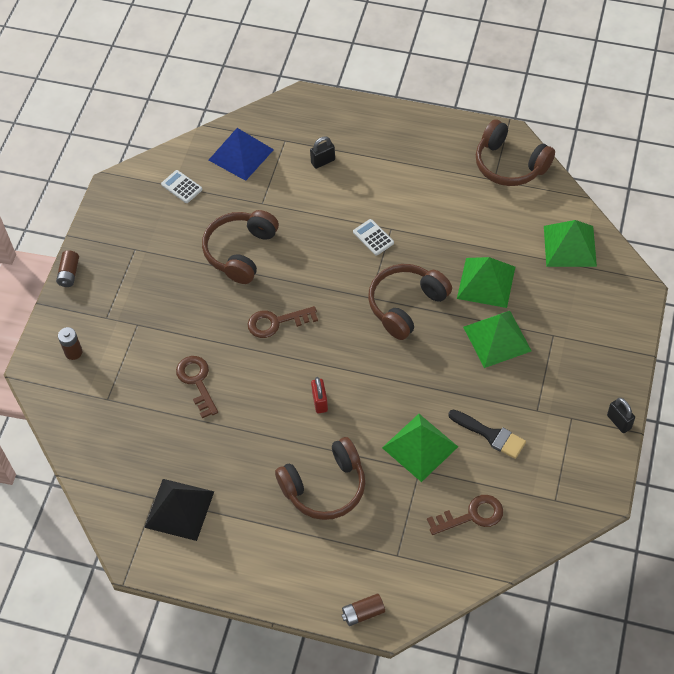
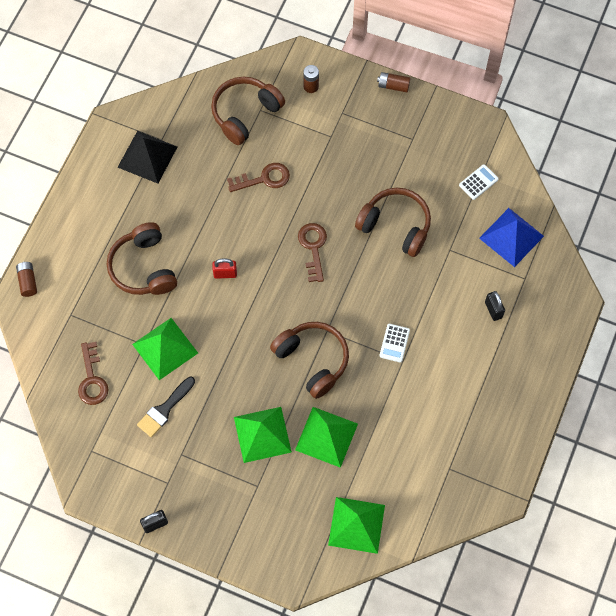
camera: 95 degrees right, 10 degrees up
white calculator [353,219,394,256] -> white calculator turned 135 degrees clockwise [379,324,410,363]
brown headphones [476,119,555,186] -> brown headphones moved to [211,77,285,145]

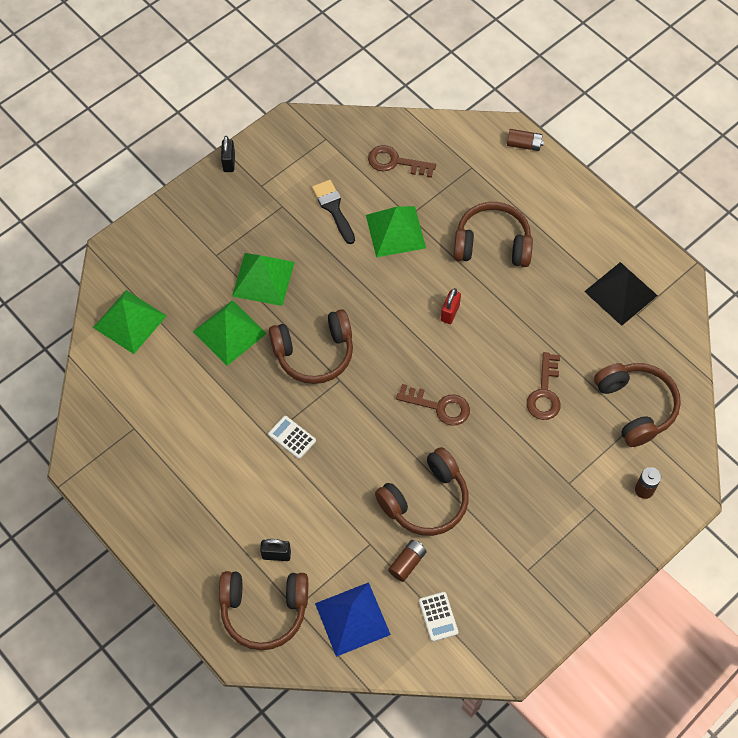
camera: 115 degrees right, 5 degrees down
brown battery [377,72,410,92] -> brown battery moved to [388,540,427,582]
none -> brown headphones [219,571,308,650]

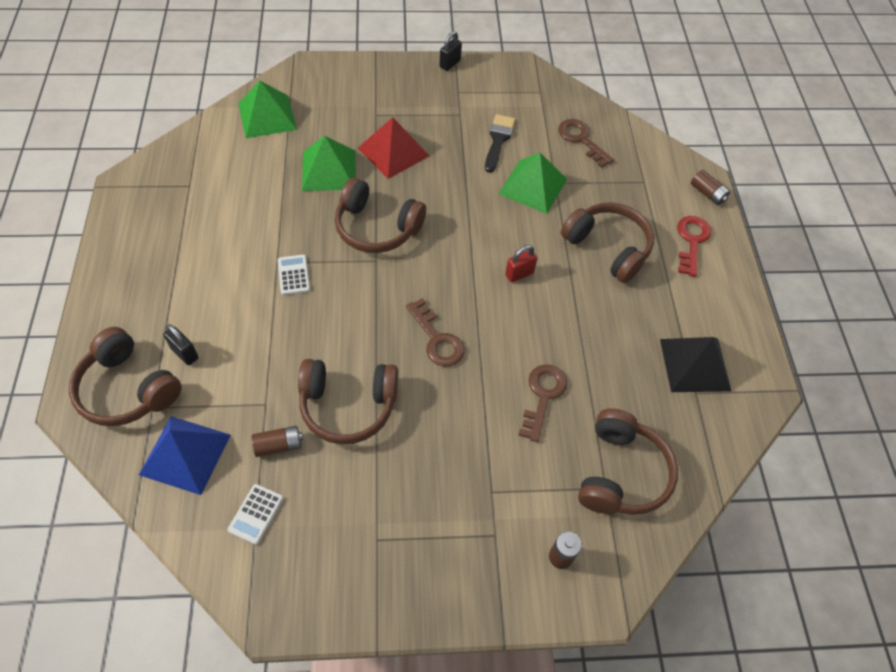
camera: 35 degrees right, 5 degrees down
green pyramid [232,253,295,306] -> red pyramid [358,117,429,179]
brown key [527,352,561,420] -> brown key turned 150 degrees clockwise [519,364,567,442]
none -> red key [677,216,711,277]

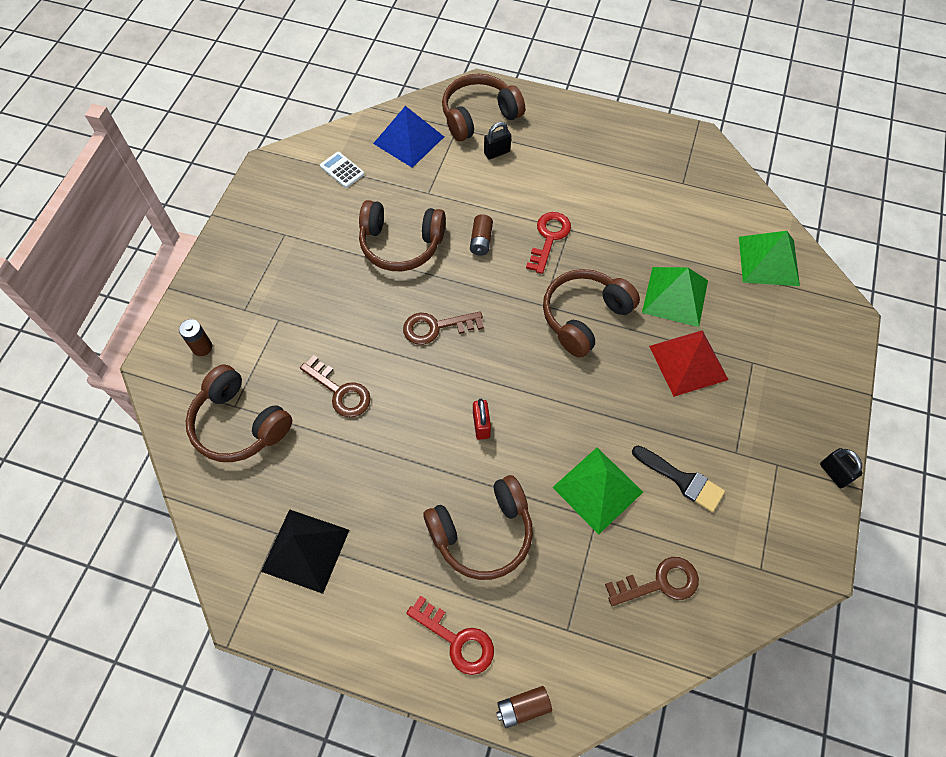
camera: 115 degrees right, 5 degrees up
brown battery [252,426,303,457] -> brown battery moved to [470,214,493,256]
white calculator [278,255,310,295] -> red key [526,212,571,274]
brown headphones [298,359,398,444] -> brown headphones turned 105 degrees counterclockwise [359,200,446,271]

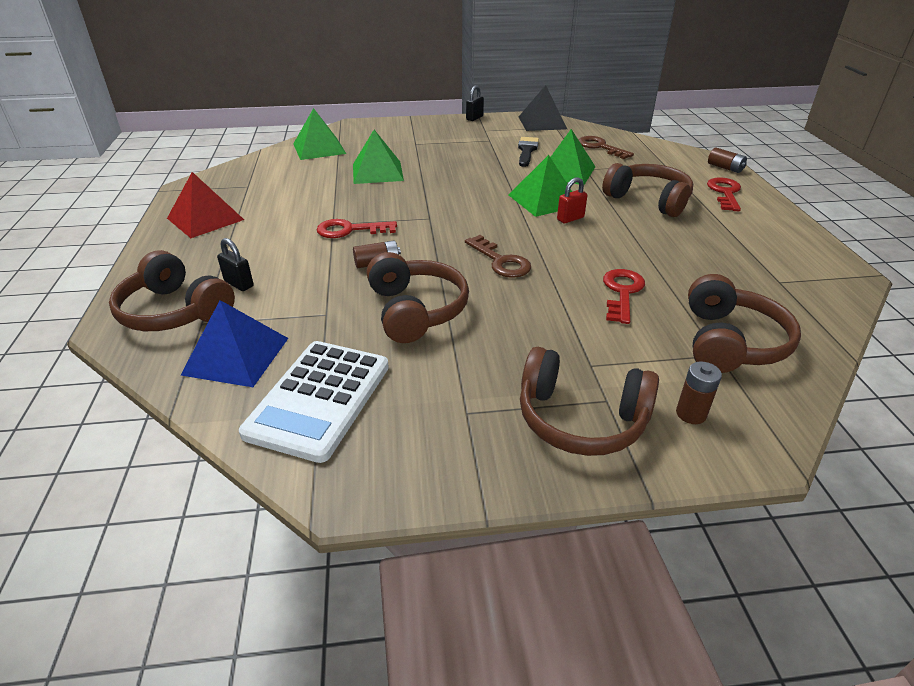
camera: 115 degrees left, 25 degrees down
black pyramid [261,509,349,594] -> black pyramid moved to [519,85,567,131]
brown key [300,355,371,417] -> red key [603,269,645,324]
white calculator [320,152,364,188] -> white calculator [239,341,389,463], size x2.25
brown headphones [543,269,640,357] -> brown headphones moved to [520,347,659,456]
red pyramid [649,330,729,397] -> red pyramid moved to [167,172,244,238]
none -> green pyramid [509,155,572,217]

